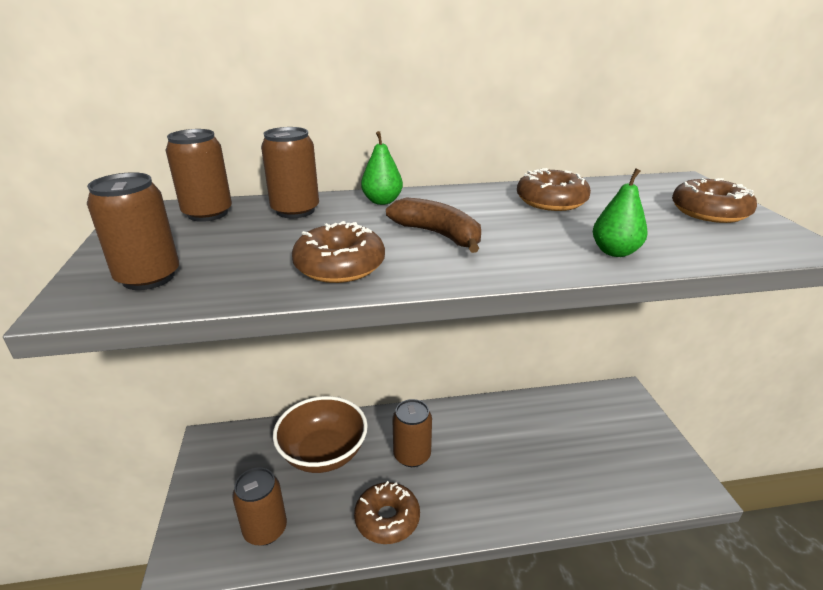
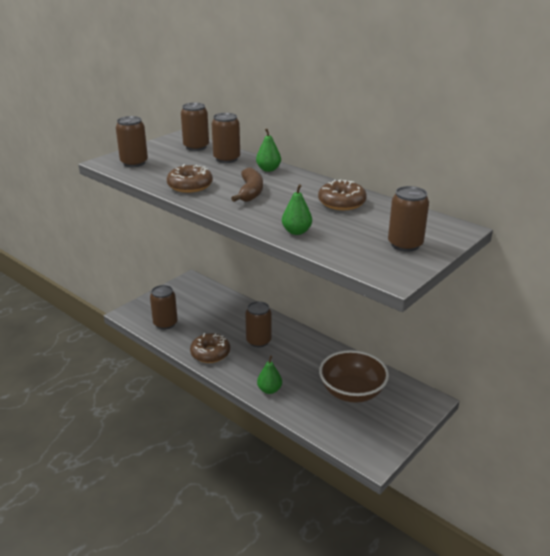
camera: 50 degrees right, 0 degrees up
brown bowl [273,396,368,473] -> brown bowl moved to [319,350,389,403]
brown donut [672,178,757,223] -> brown can [388,186,429,252]
none -> green pear [257,356,282,394]

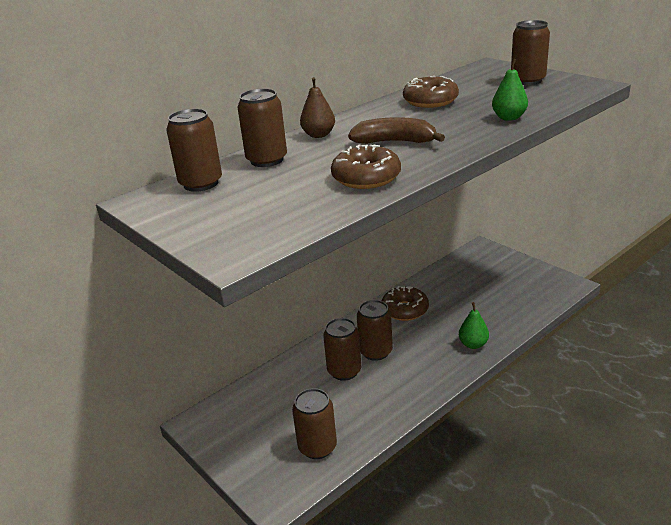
camera: 80 degrees left, 0 degrees up
brown can [116,116,148,167] -> brown can moved to [323,318,361,381]
brown donut [190,333,230,363] -> brown donut moved to [382,286,429,321]
green pear [256,128,281,172] -> brown pear [300,77,335,138]
brown bowl [319,350,389,403] -> none

